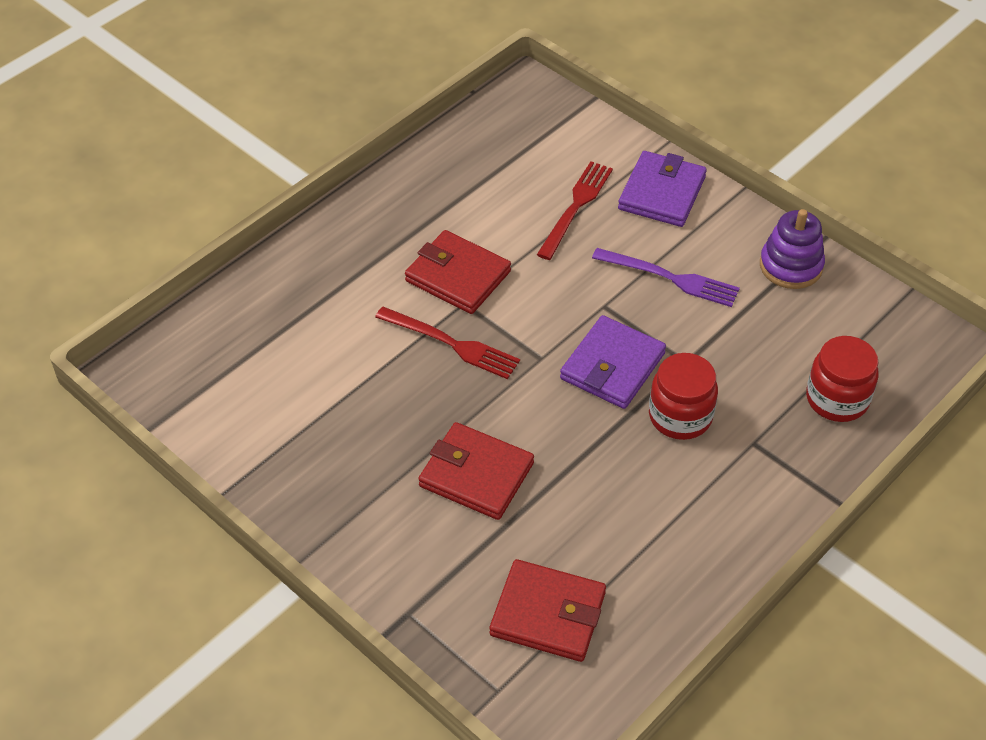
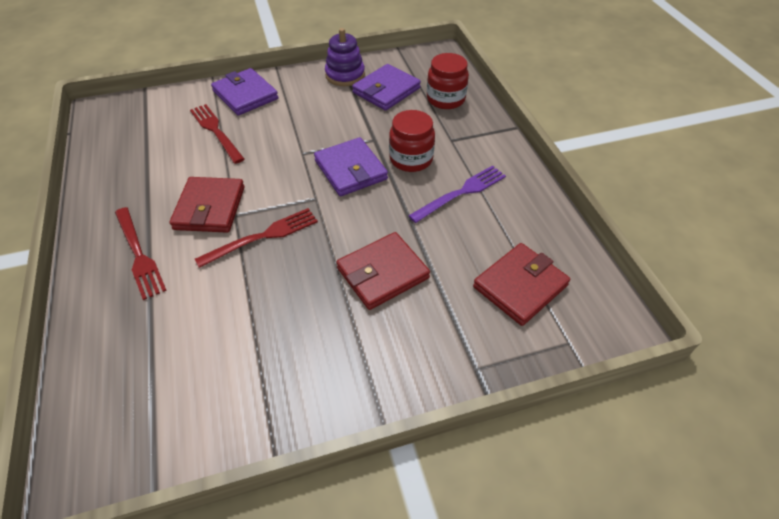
camera: 60 degrees left, 0 degrees up
red wallet [405,230,511,314] -> red wallet turned 60 degrees counterclockwise [169,177,245,233]
purple fork [592,248,740,307] -> purple fork moved to [408,165,506,223]
none -> red fork [115,207,167,300]
none -> purple wallet [352,64,421,111]

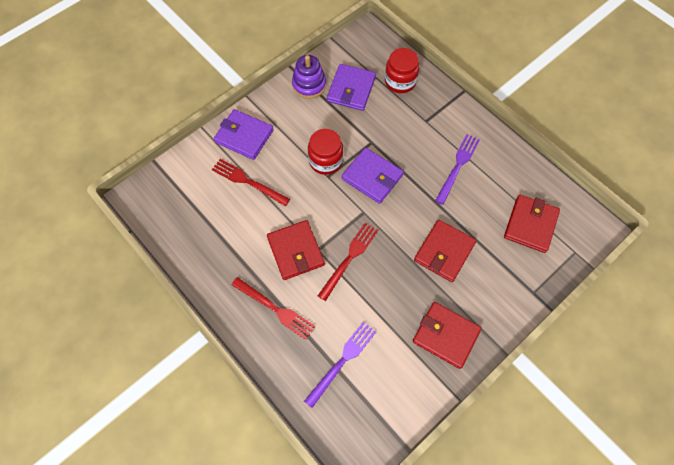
camera: 25 degrees left, 15 degrees up
red jar [389,110,435,172] -> red jar moved to [308,129,343,175]
none -> purple fork [304,322,376,408]
none -> red wallet [413,302,481,369]

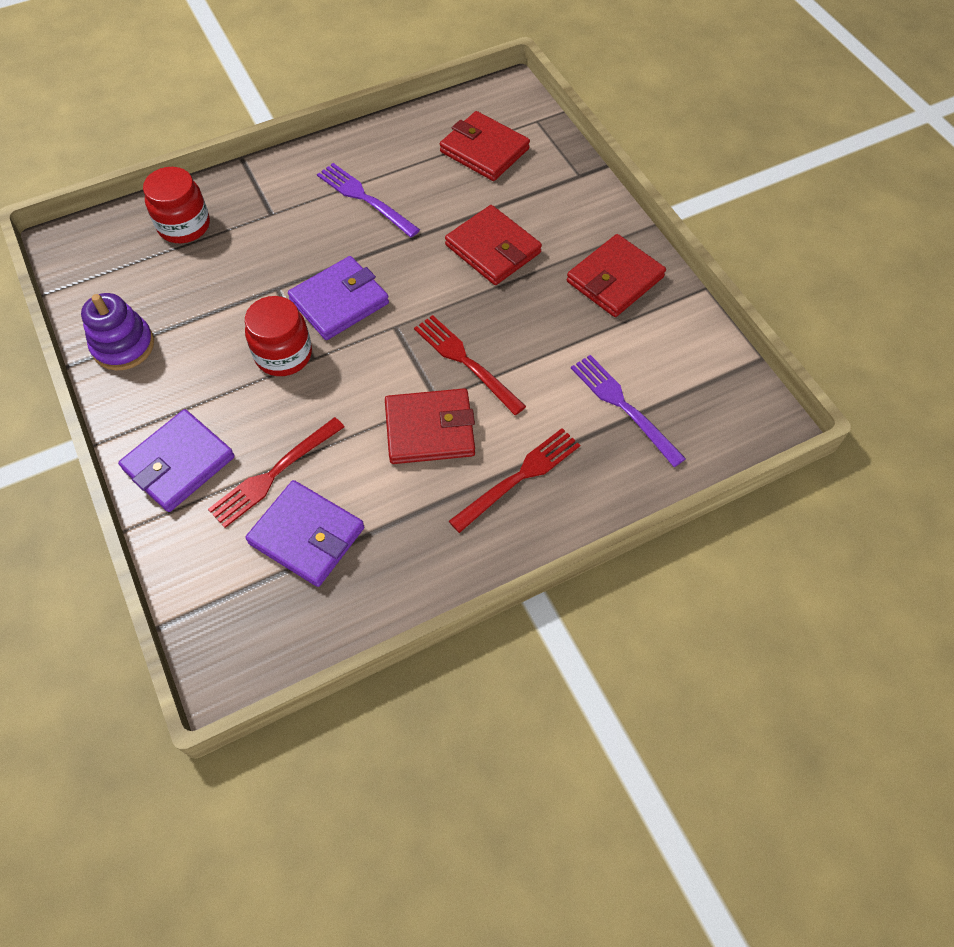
camera: 75 degrees left, 5 degrees down
purple wallet [327,64,376,111] -> purple wallet moved to [245,480,364,587]

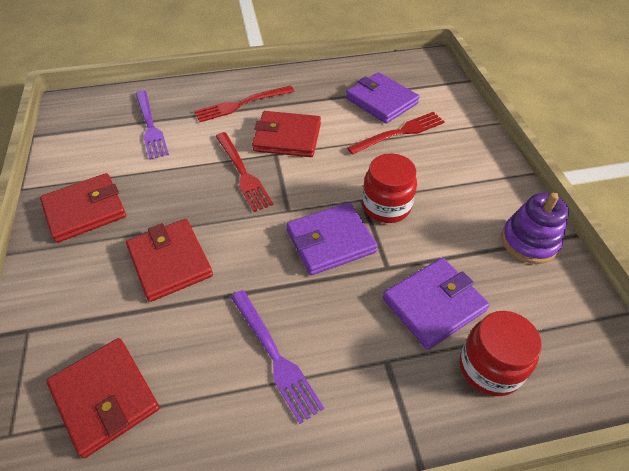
camera: 165 degrees left, 10 degrees down
purple wallet [118,409,235,512] -> purple wallet moved to [383,258,490,350]

